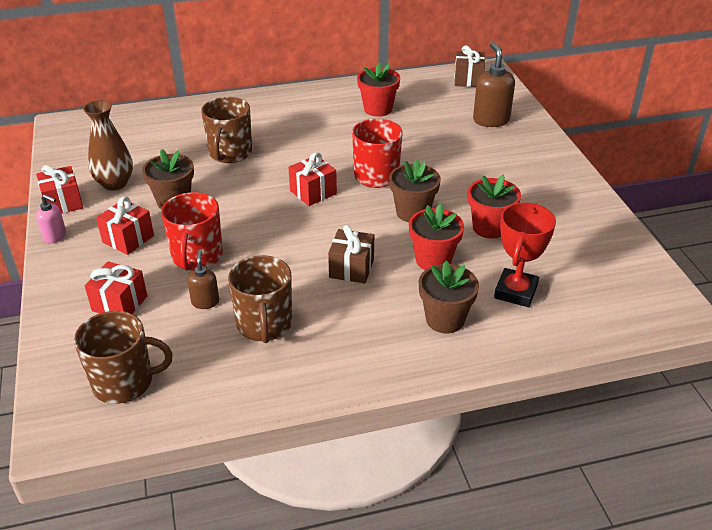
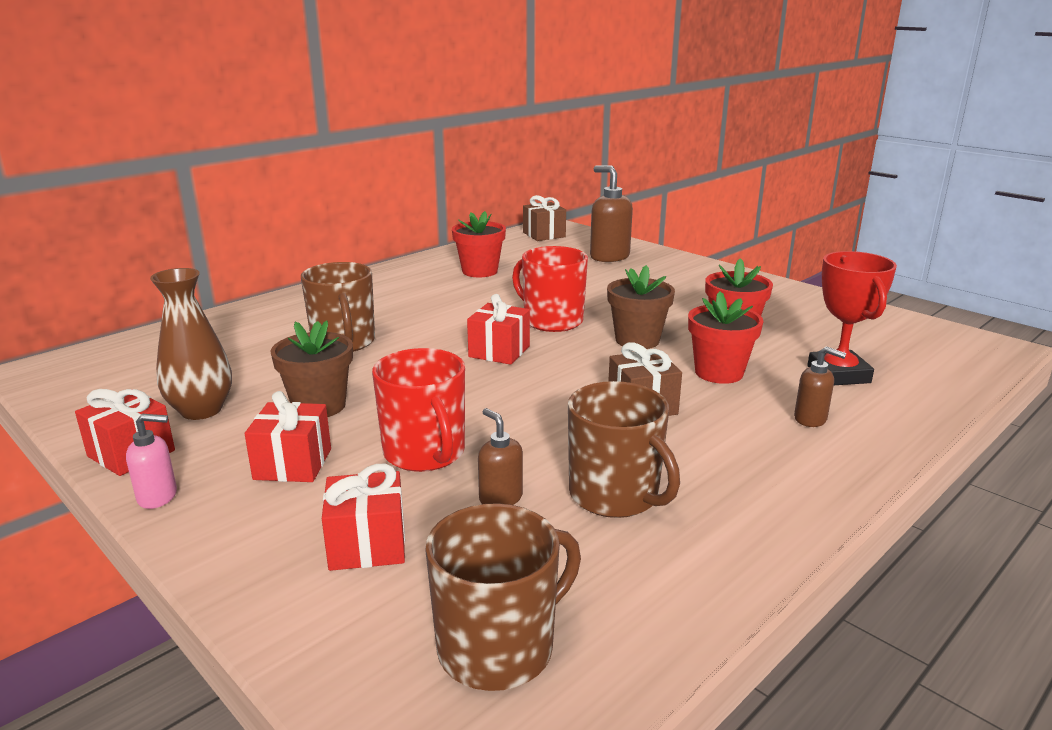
camera: 30 degrees left, 15 degrees down
brown flower pot [419,261,479,333] -> brown soap dispenser [794,346,846,427]

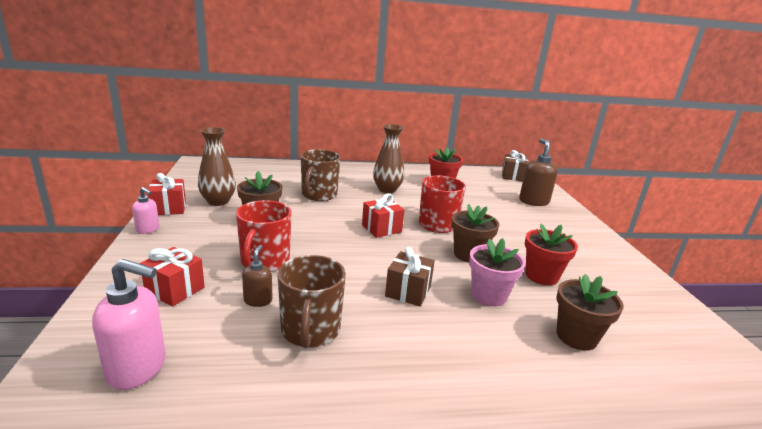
camera: 35 degrees right, 0 degrees up
red gift [245,391,331,482] -> none
brown mug [425,503,581,691] -> pink soap dispenser [92,259,166,390]
red flower pot [688,291,763,384] -> pink flower pot [469,238,526,306]
brown soap dispenser [794,346,846,427] -> none
red trophy [807,251,897,385] -> brown flower pot [556,274,624,351]
none -> brown vase [373,124,404,193]

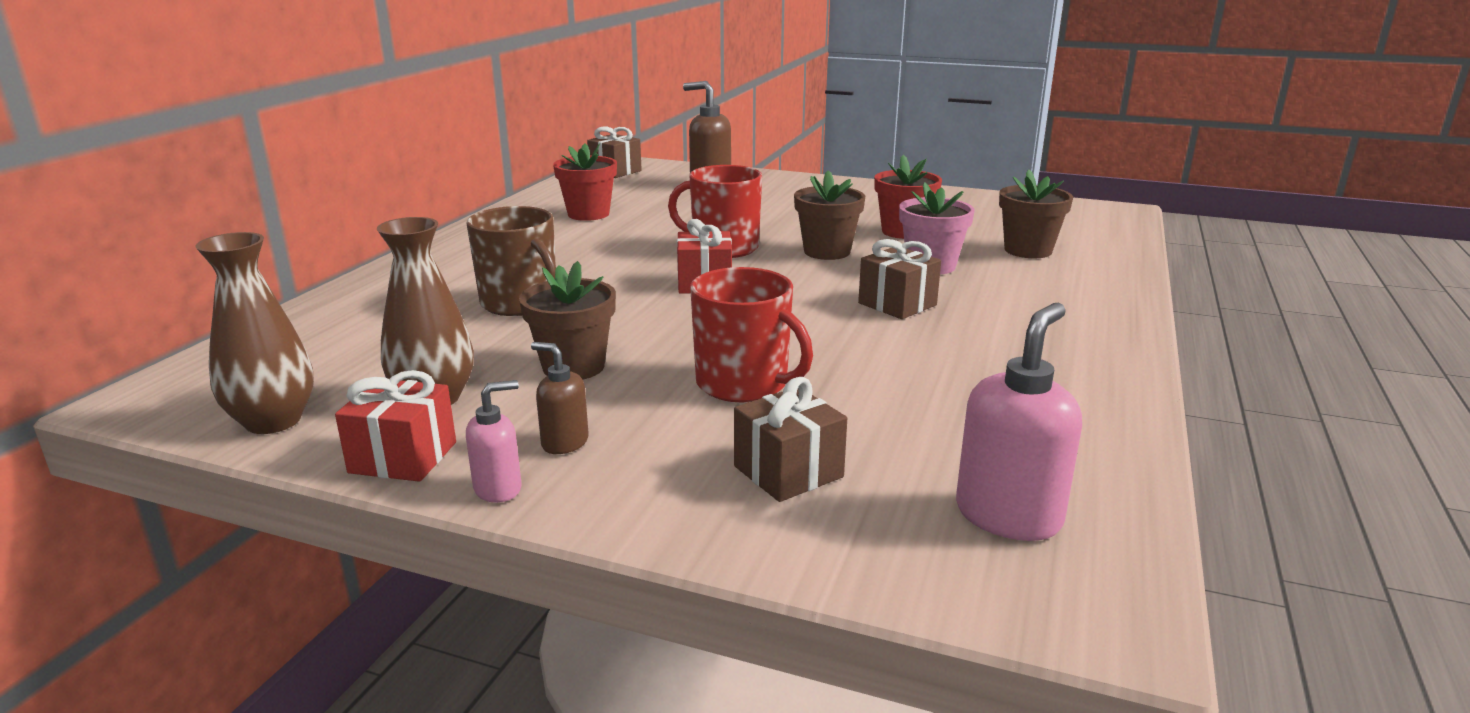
camera: 60 degrees left, 0 degrees up
red gift [140,247,205,306] -> brown gift [734,377,847,502]
brown soap dispenser [242,245,273,307] -> brown soap dispenser moved to [531,342,589,454]
brown mug [277,255,346,348] -> none
brown vase [373,124,404,193] -> brown vase moved to [195,232,314,434]

